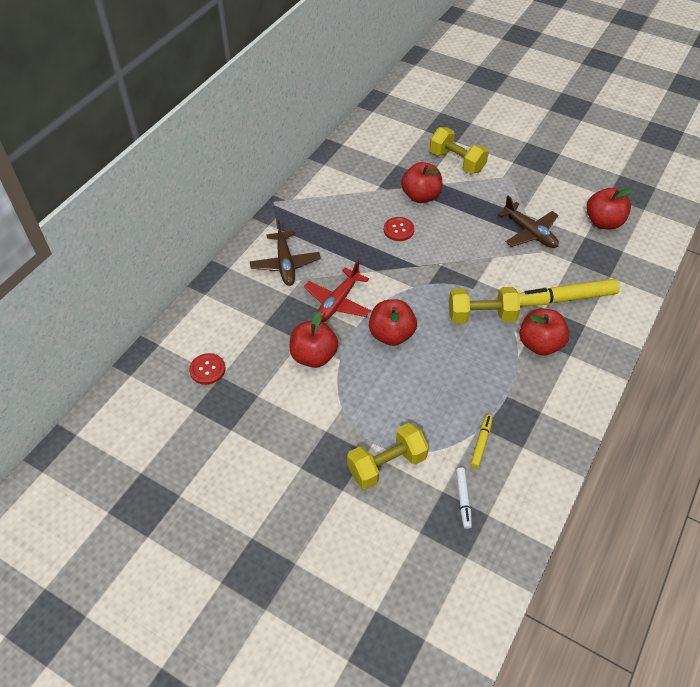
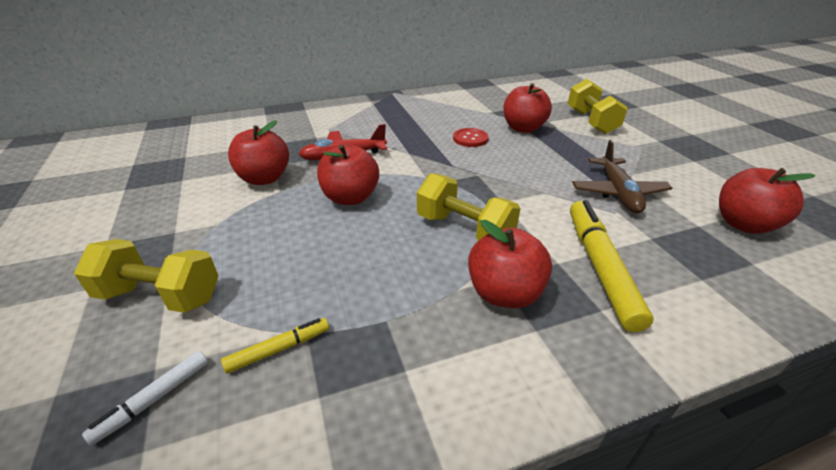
camera: 40 degrees right, 15 degrees down
red button [189,353,225,385] -> none
brown plane [250,220,321,286] -> none
yellow marker [519,279,620,307] -> yellow marker turned 60 degrees clockwise [570,200,654,332]

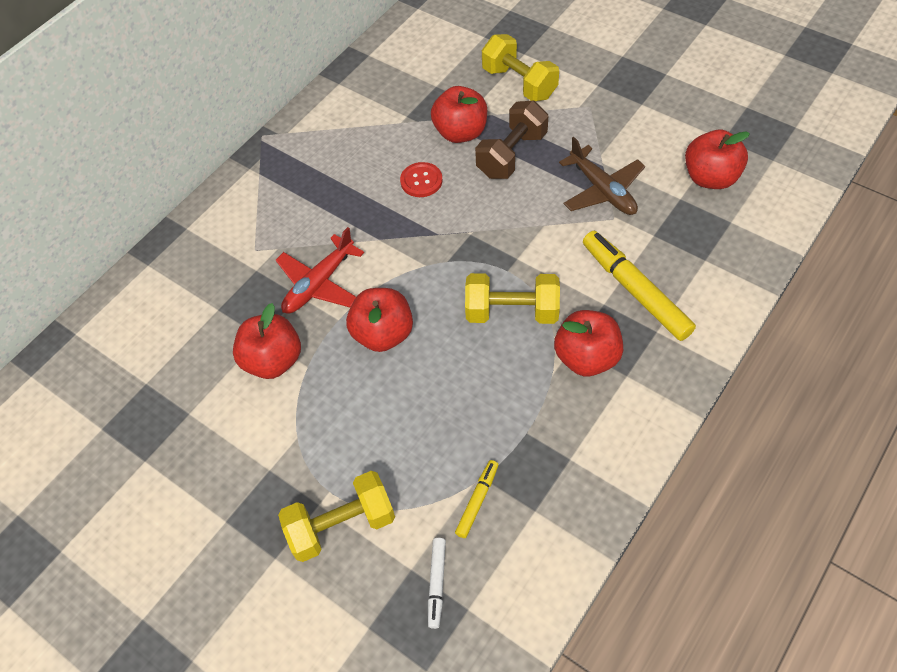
camera: 30 degrees left, 20 degrees up
none -> brown dumbbell [475,101,548,179]

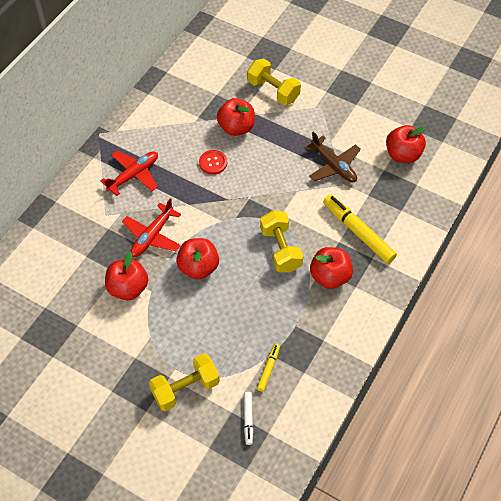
camera: 10 degrees left, 0 degrees up
yellow dumbbell [465,273,560,324] -> yellow dumbbell turned 75 degrees clockwise [260,210,304,272]
brown dumbbell [475,101,548,179] -> none
none -> red plane [100,151,158,196]

